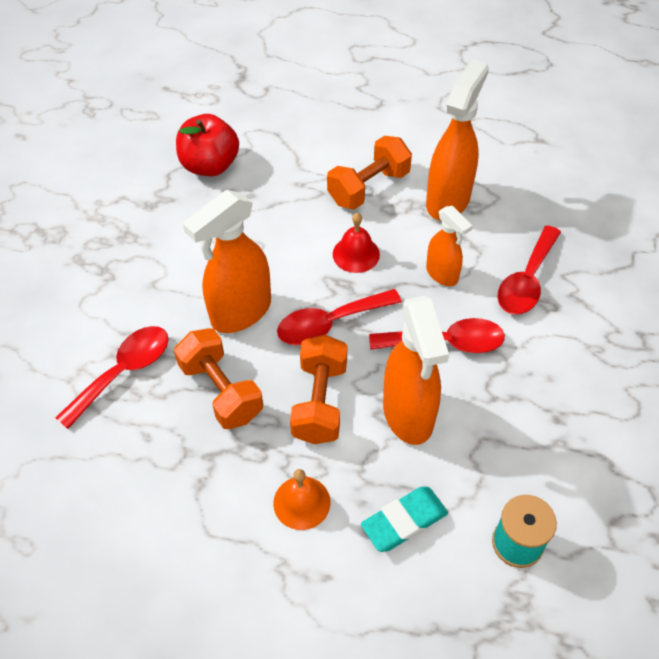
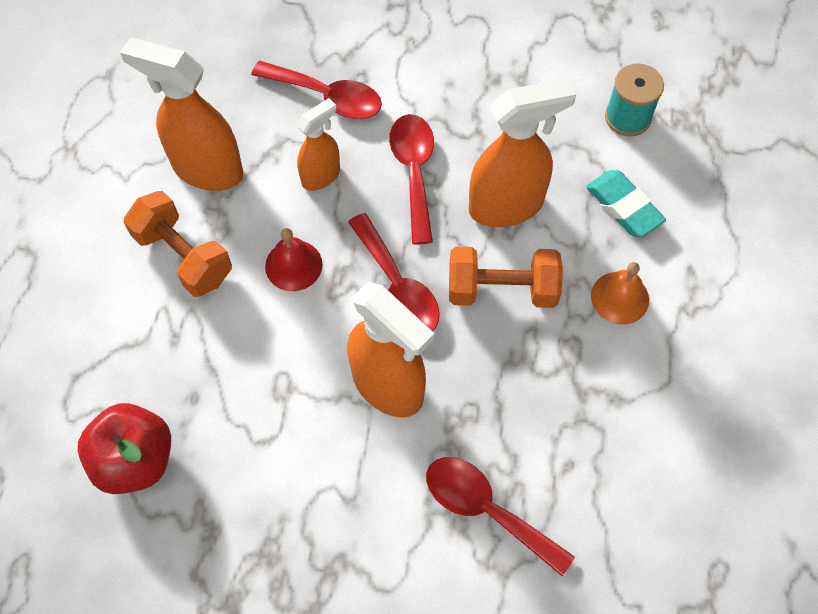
camera: 95 degrees left, 10 degrees up
orange dumbbell [174,328,263,429] -> none

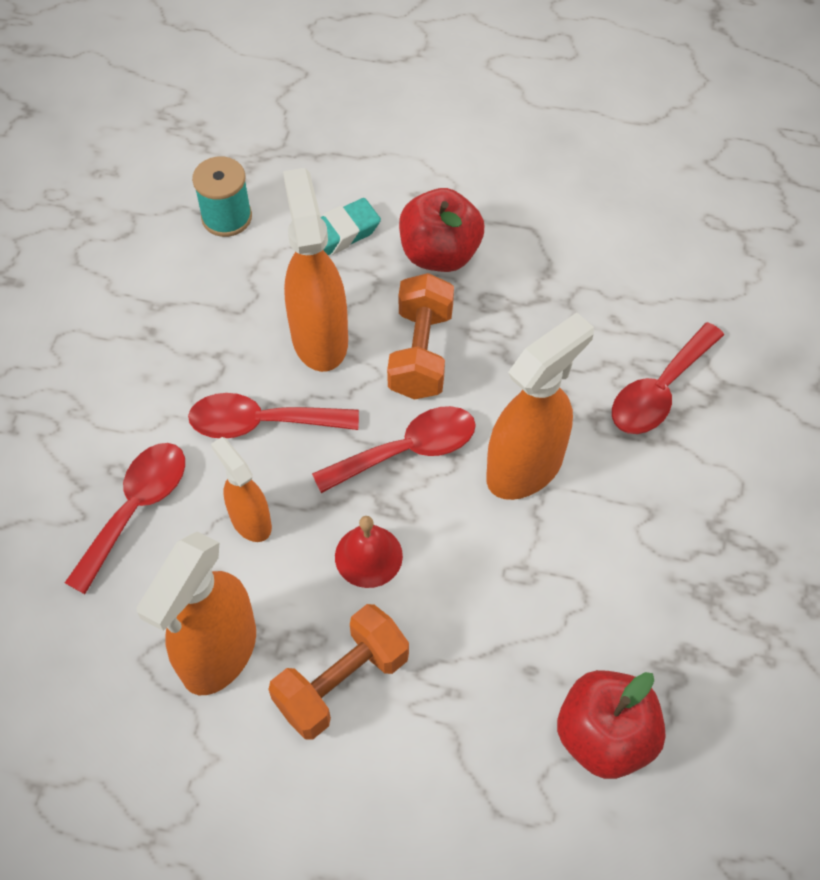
camera: 85 degrees left, 5 degrees down
orange bell [591,262,649,325] -> red apple [399,188,484,272]

